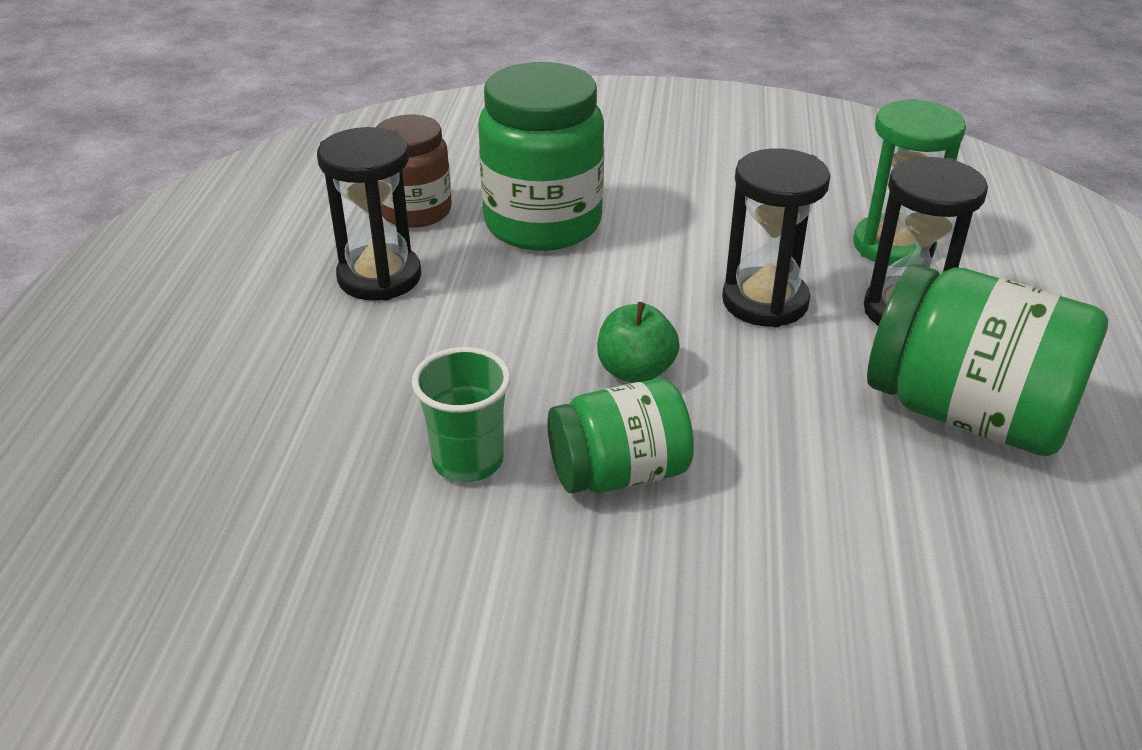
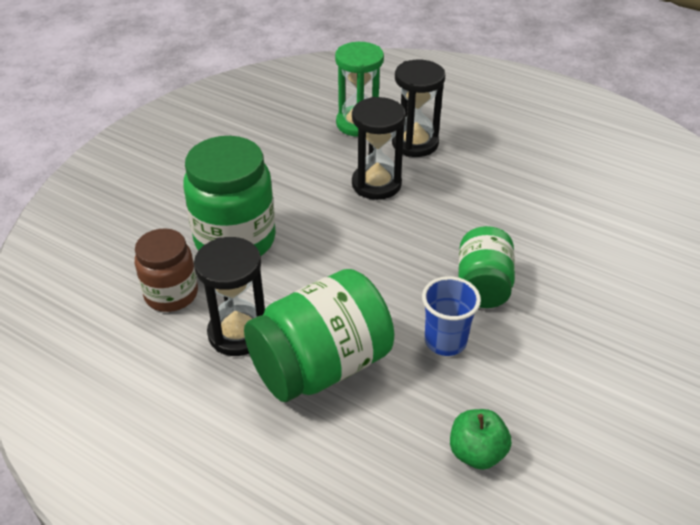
camera: 65 degrees left, 5 degrees up
green cup [412,347,511,482] -> blue cup [422,276,481,356]
green apple [597,302,680,383] -> green apple moved to [450,409,512,470]
green jar [867,264,1108,456] -> green jar moved to [244,269,394,402]

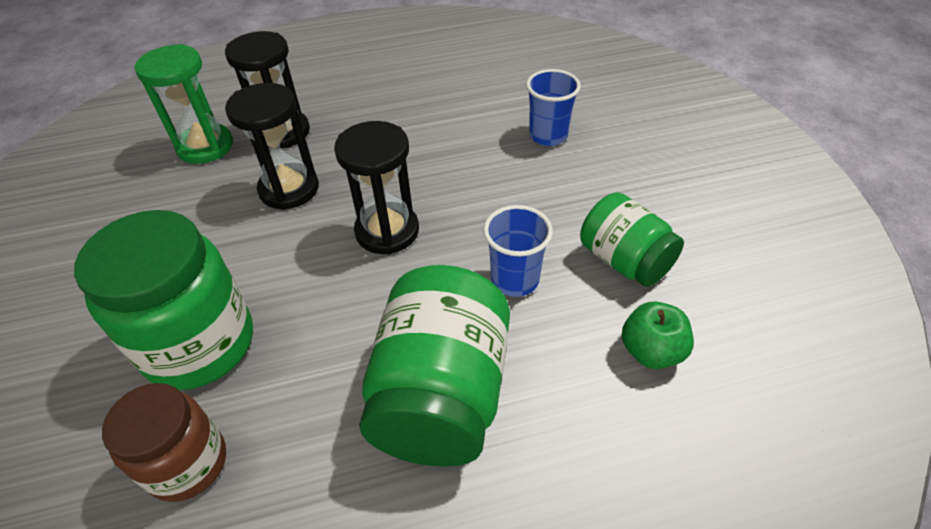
camera: 45 degrees left, 5 degrees up
black hourglass [194,237,265,356] -> black hourglass moved to [334,121,419,255]
green jar [458,226,515,308] -> green jar moved to [580,192,684,287]
none -> blue cup [526,69,581,146]

